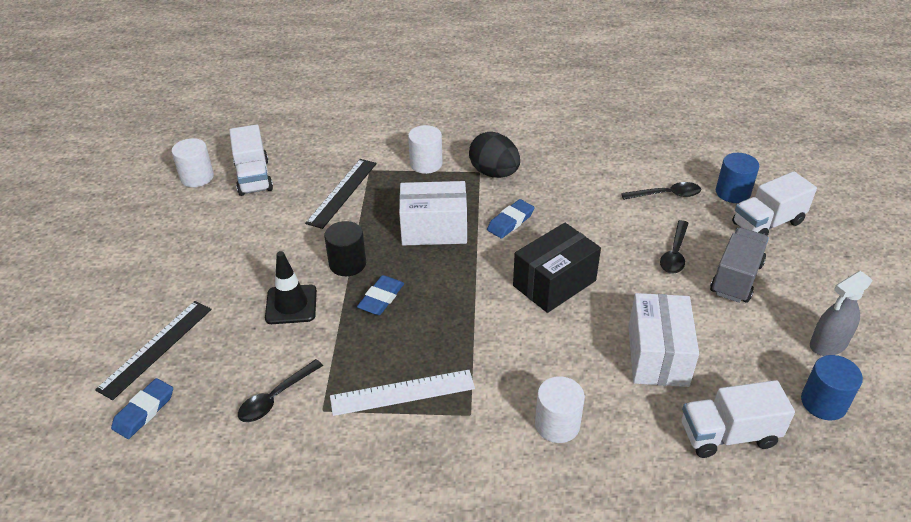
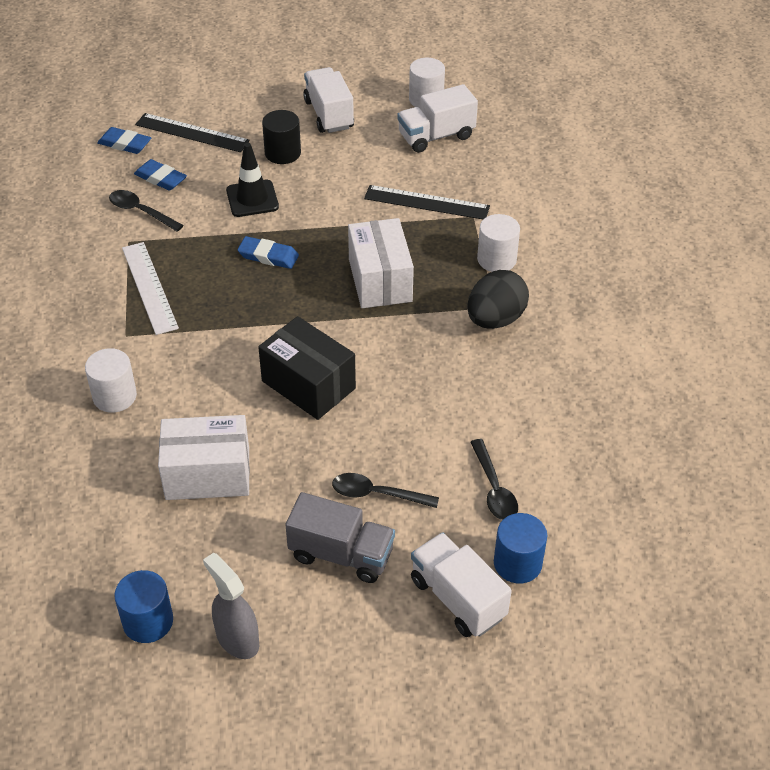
camera: 80 degrees right, 5 degrees up
black cylinder [324,221,366,276] -> black cylinder moved to [262,110,301,164]
blue eraser [487,199,534,238] -> blue eraser moved to [134,159,187,191]
white truck [682,380,795,458] -> white truck moved to [303,67,354,133]

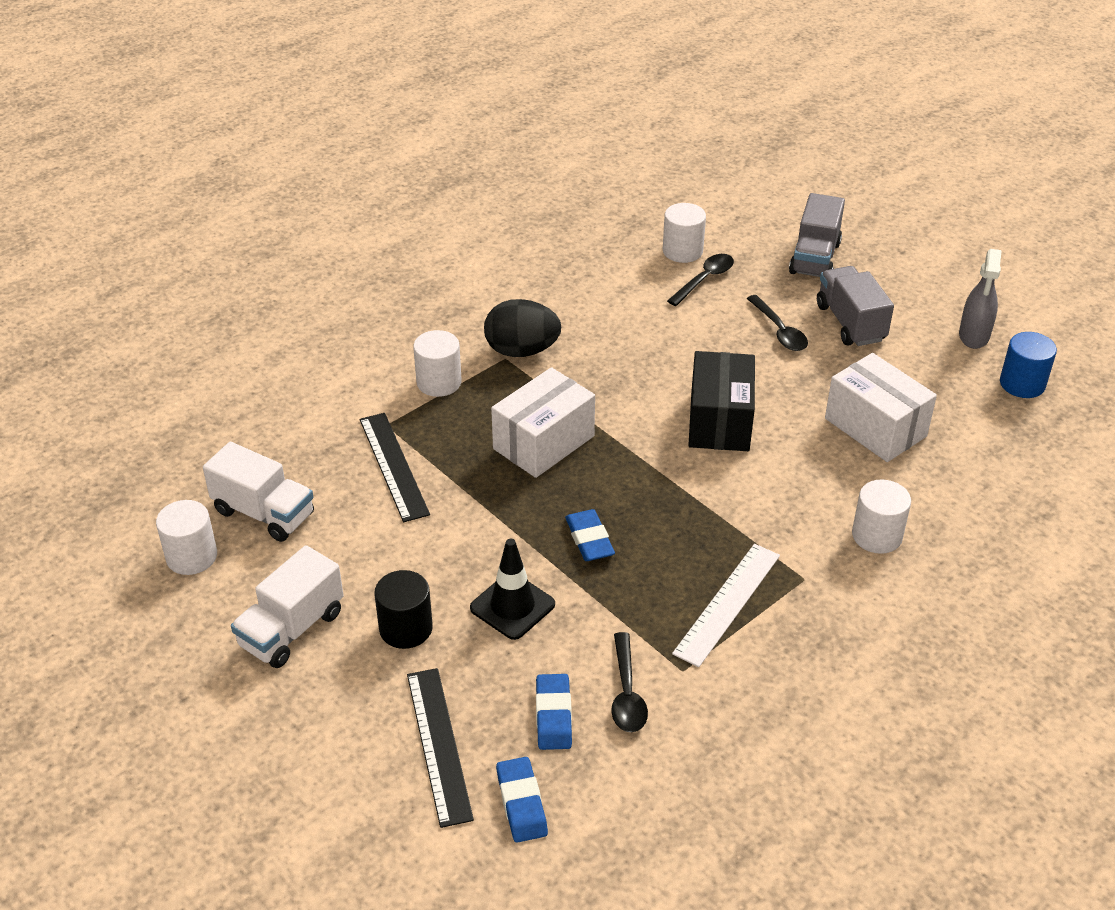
camera: 125 degrees left, 5 degrees down
white truck [411,532,512,637] -> grey truck [789,193,845,277]
blue cylinder [494,513,547,583] -> none
none -> white cylinder [663,203,706,263]

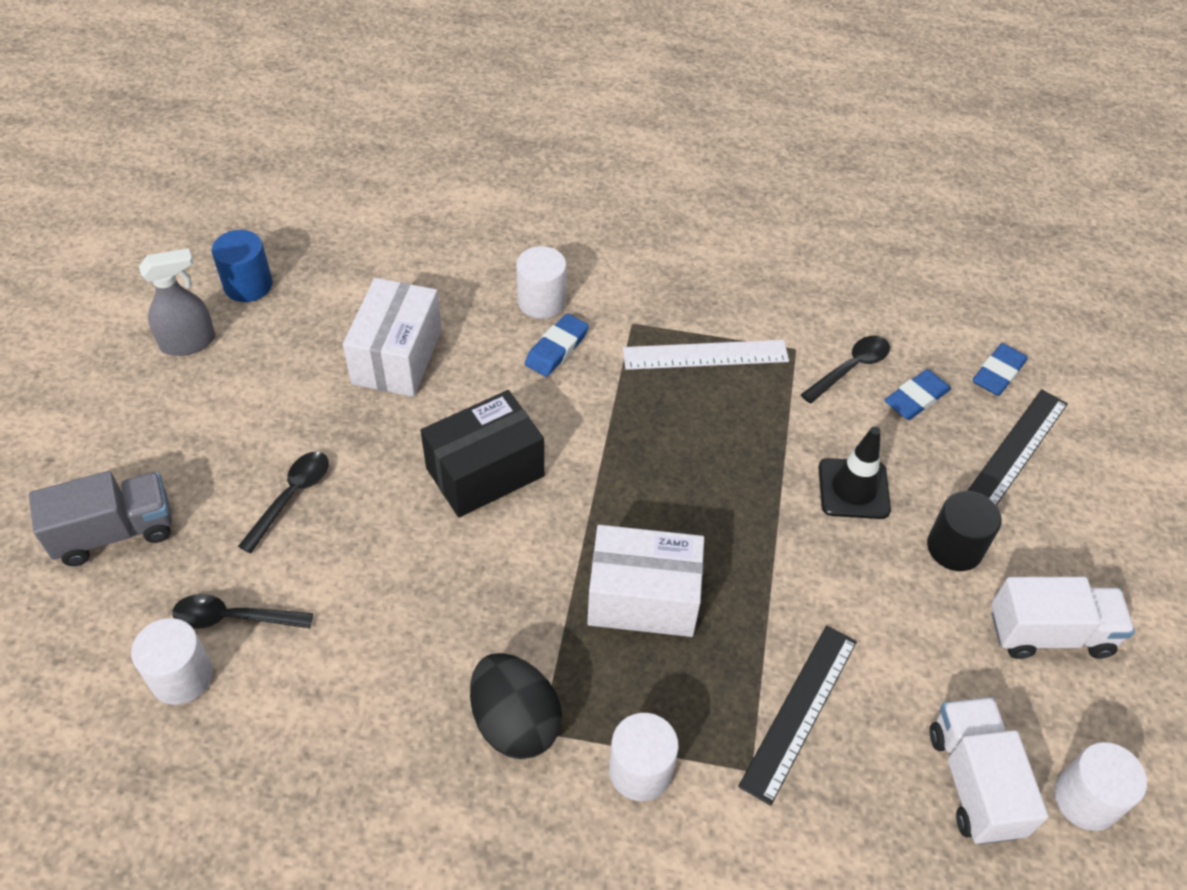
camera: 130 degrees left, 10 degrees up
blue eraser [565,509,615,561] -> blue eraser moved to [525,313,589,377]
grey truck [817,266,894,346] -> none

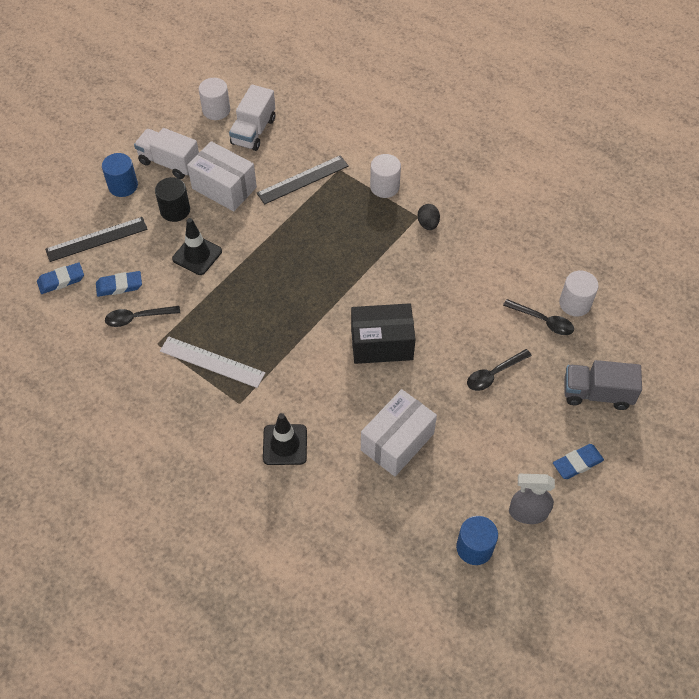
camera: 150 degrees left, 5 degrees up
black egg [470,653,562,759] -> black egg [417,204,440,230], size x0.56
white cylinder [516,246,567,319] -> black traffic cone [263,413,307,465]
blue eraser [525,313,589,377] -> blue eraser moved to [553,444,604,479]
white box [587,525,704,637] -> white box moved to [187,141,257,211]
none -> blue cylinder [102,153,138,197]

